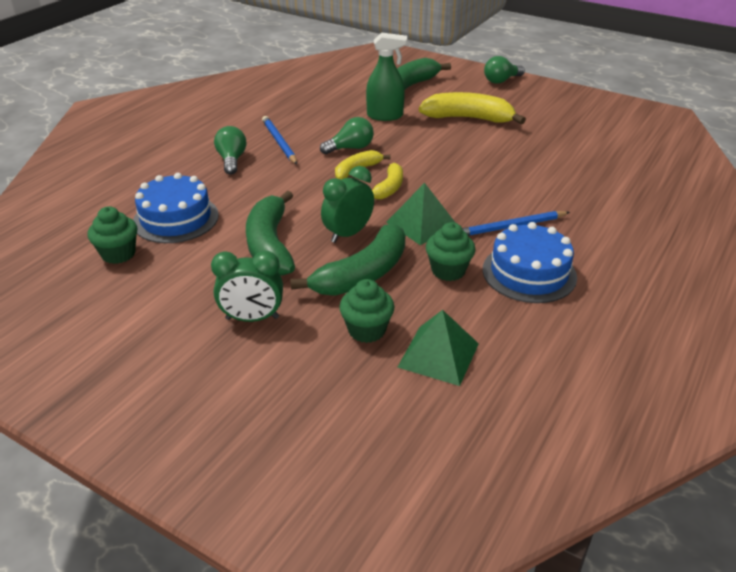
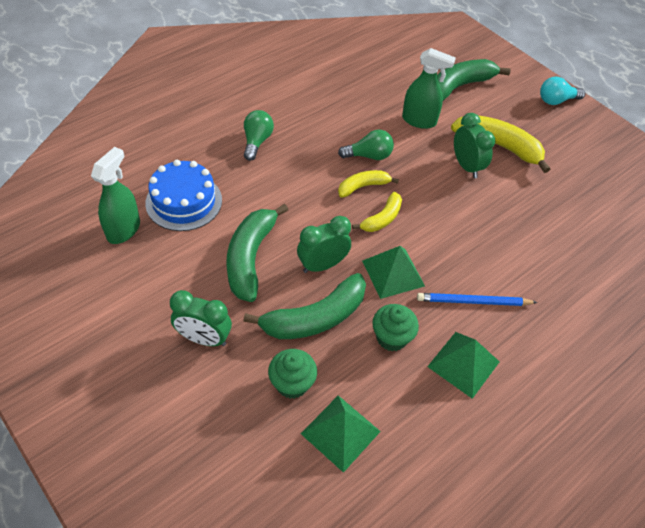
camera: 15 degrees right, 15 degrees up
green cupcake [87,206,138,264] -> green spray bottle [91,147,140,244]
blue pencil [262,116,297,164] -> none
blue cake [483,222,577,303] -> green pyramid [427,332,500,399]
green light bulb [484,56,525,84] -> turquoise light bulb [540,77,585,105]
none -> green clock [454,113,495,178]

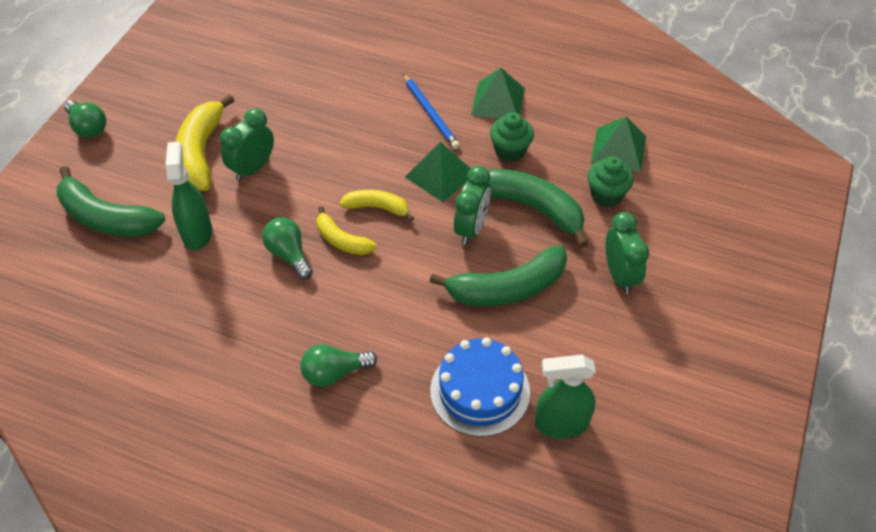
camera: 115 degrees left, 0 degrees up
green clock [297,216,351,273] -> green clock turned 105 degrees counterclockwise [454,166,491,245]
turquoise light bulb [540,77,585,105] -> green light bulb [64,100,106,138]

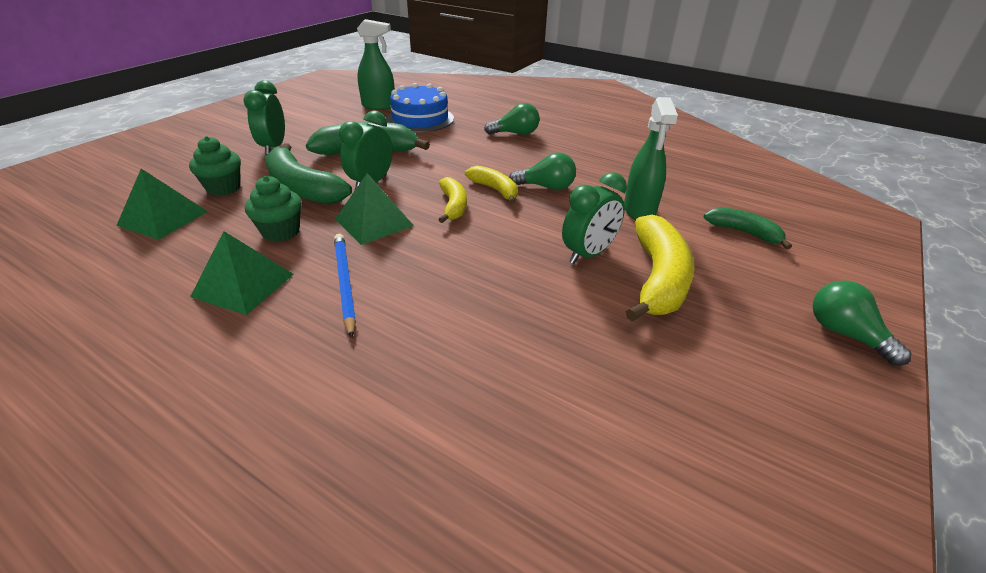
camera: 170 degrees left, 15 degrees down
green banana [57,166,166,237] -> green banana [704,207,792,249], size x0.57
green light bulb [262,217,313,280] -> green light bulb turned 60 degrees counterclockwise [509,152,576,190]
yellow banana [339,190,414,221] -> yellow banana turned 120 degrees counterclockwise [438,177,467,223]

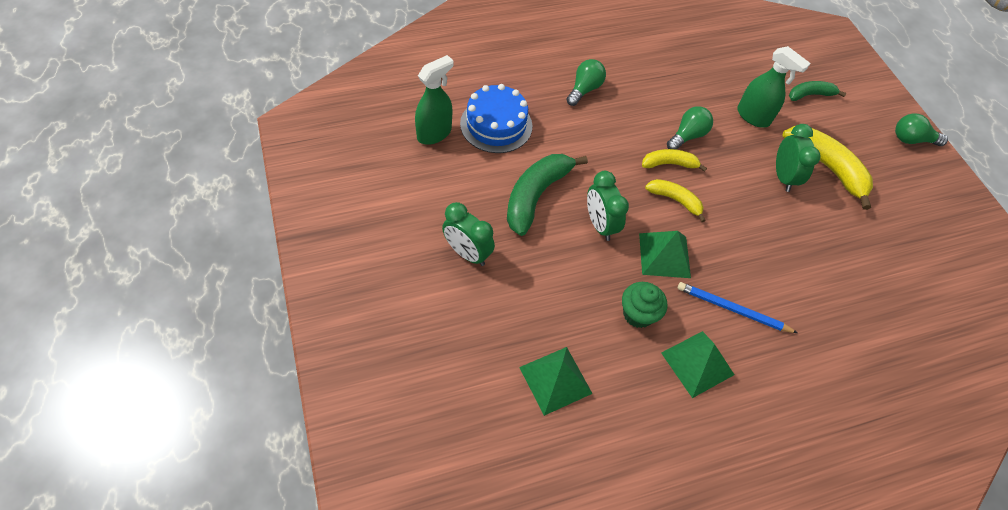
camera: 55 degrees left, 20 degrees up
green cupcake [189,136,241,196] -> none
green banana [265,143,352,204] -> none

